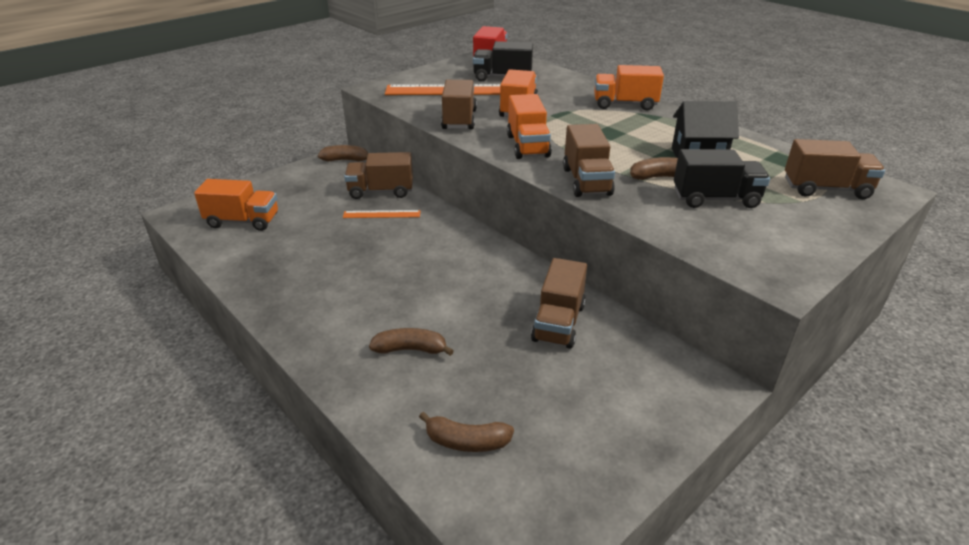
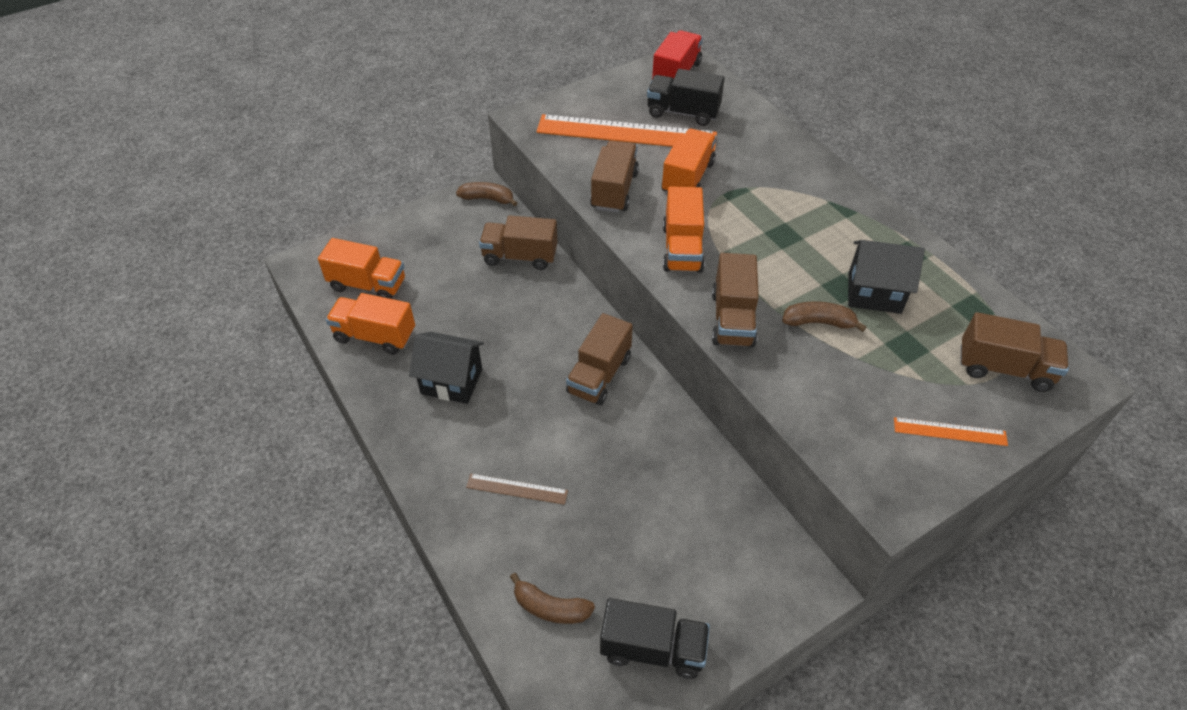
camera: 10 degrees right, 15 degrees up
orange ruler [343,210,421,218] -> orange ruler moved to [894,417,1008,446]
brown banana [369,328,454,356] -> brown ruler [466,474,568,505]
brown truck [531,258,587,349] -> brown truck moved to [566,313,633,405]
orange truck [594,65,664,111] -> orange truck moved to [326,293,415,355]
black truck [674,149,770,208] -> black truck moved to [600,598,710,679]
none -> black house [409,332,484,404]

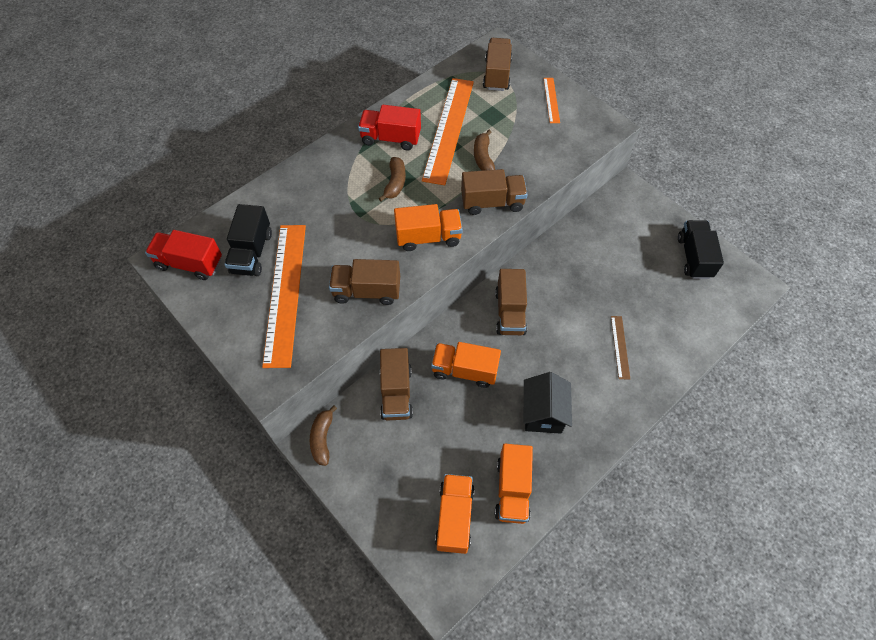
camera: 100 degrees left, 10 degrees up
brown banana [510,573,595,624] -> brown banana moved to [379,157,406,201]
brown truck [566,313,633,405] -> brown truck turned 75 degrees clockwise [495,269,527,335]
orange truck [662,129,716,194] -> orange truck moved to [431,342,501,388]
black house [848,240,925,314] -> orange ruler [422,78,474,185]
none -> red truck [358,105,421,150]

